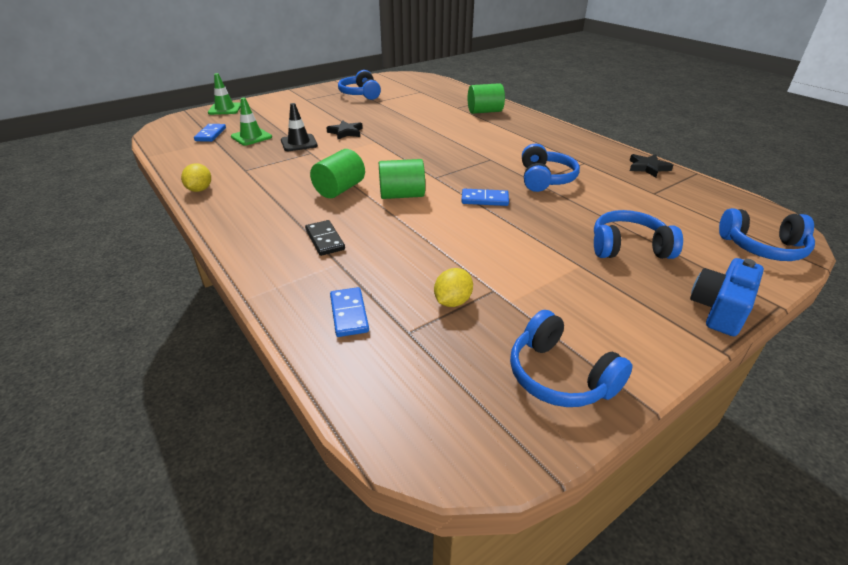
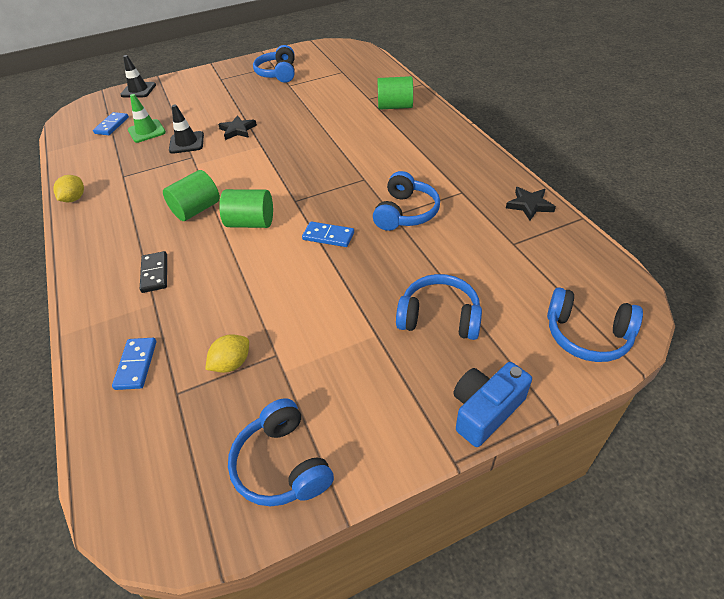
camera: 15 degrees right, 10 degrees up
green traffic cone [208,73,241,115] -> black traffic cone [120,55,156,97]

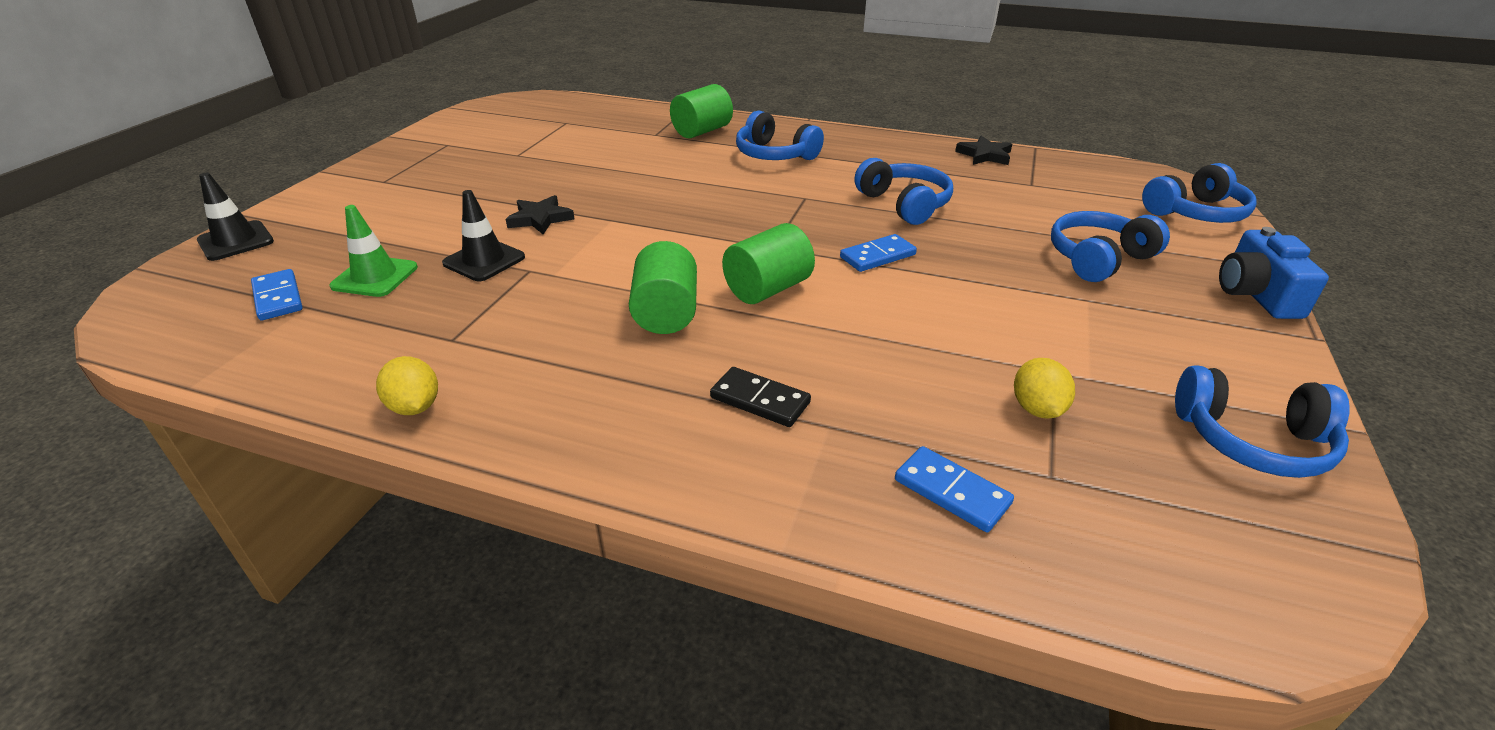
camera: 50 degrees left, 10 degrees down
blue headphones [253,45,295,83] -> blue headphones moved to [736,110,824,160]

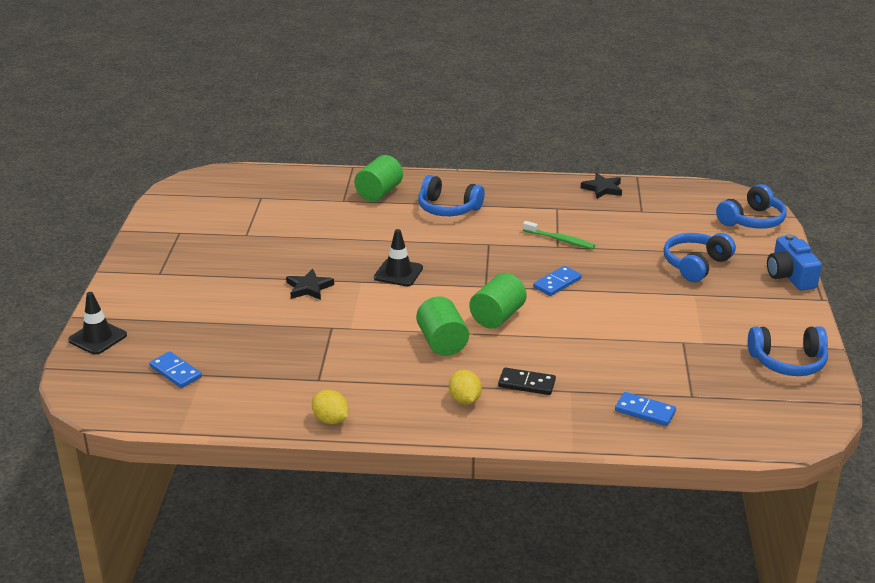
camera: 15 degrees left, 5 degrees down
green traffic cone [329,205,418,297] -> none
black traffic cone [442,190,525,281] -> black traffic cone moved to [374,229,423,286]
blue headphones [854,158,953,225] -> green toothbrush [523,221,595,249]
yellow lemon [1014,358,1075,419] -> yellow lemon moved to [449,370,482,405]

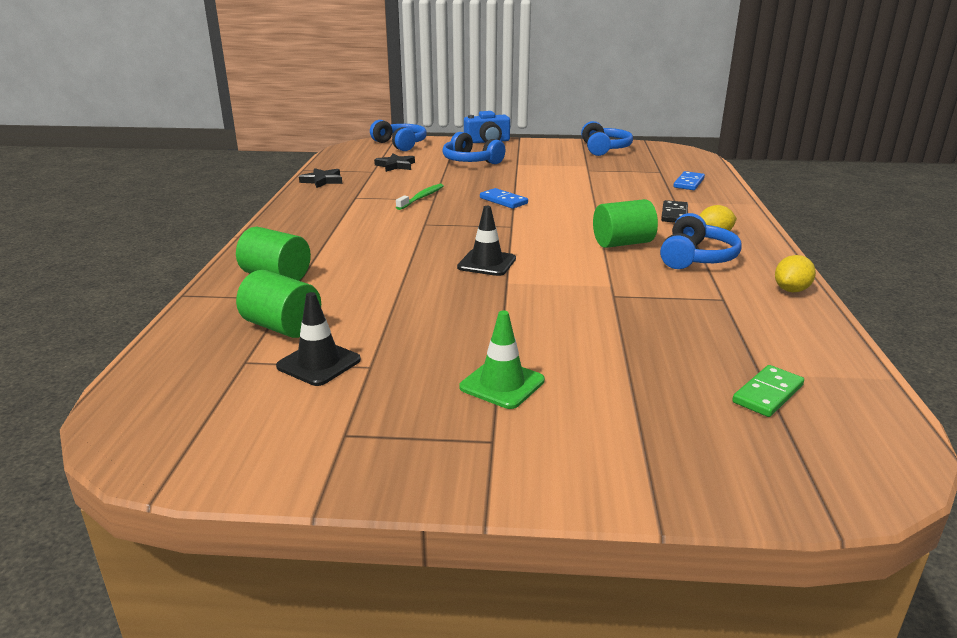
camera: 90 degrees left, 5 degrees down
black traffic cone [68,292,127,355] -> black traffic cone moved to [276,292,361,386]
blue domino [149,352,202,388] -> green domino [732,365,804,417]
black star [286,269,334,300] -> black star moved to [374,154,415,172]
blue headphones [418,175,485,216] -> blue headphones moved to [660,213,741,269]
green cylinder [469,273,527,329] -> green cylinder moved to [236,270,321,338]
none -> green traffic cone [460,310,545,409]

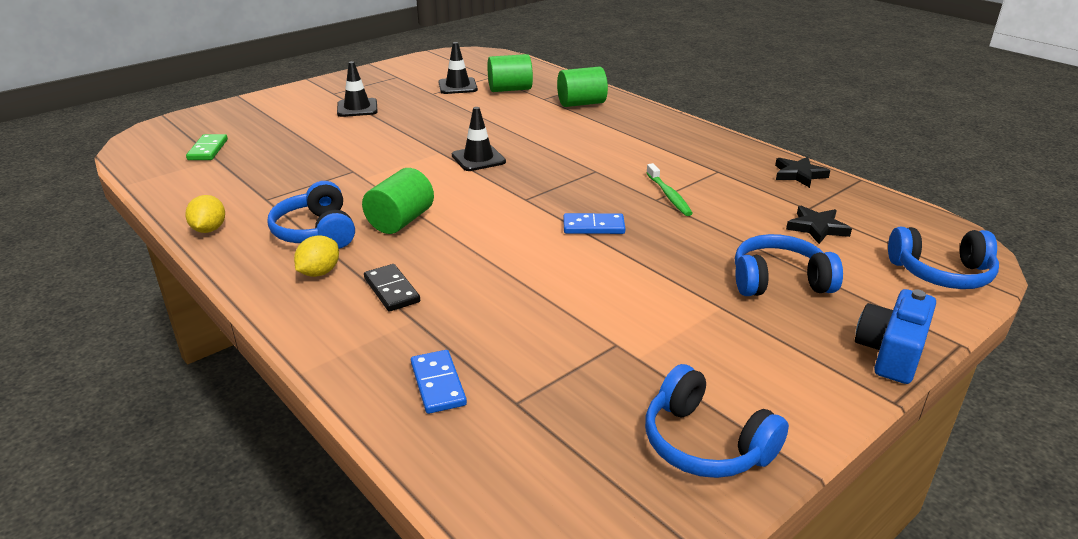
camera: 135 degrees right, 5 degrees up
green traffic cone [460,310,545,409] -> black traffic cone [337,61,378,117]

